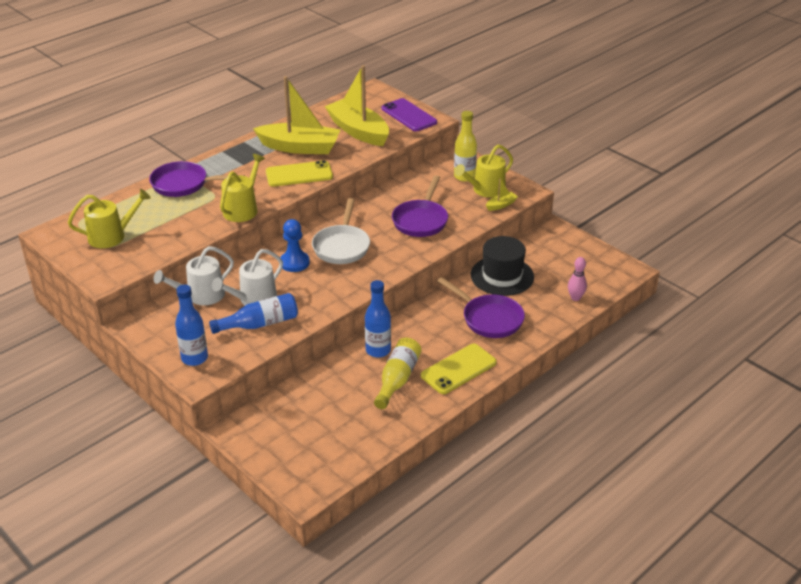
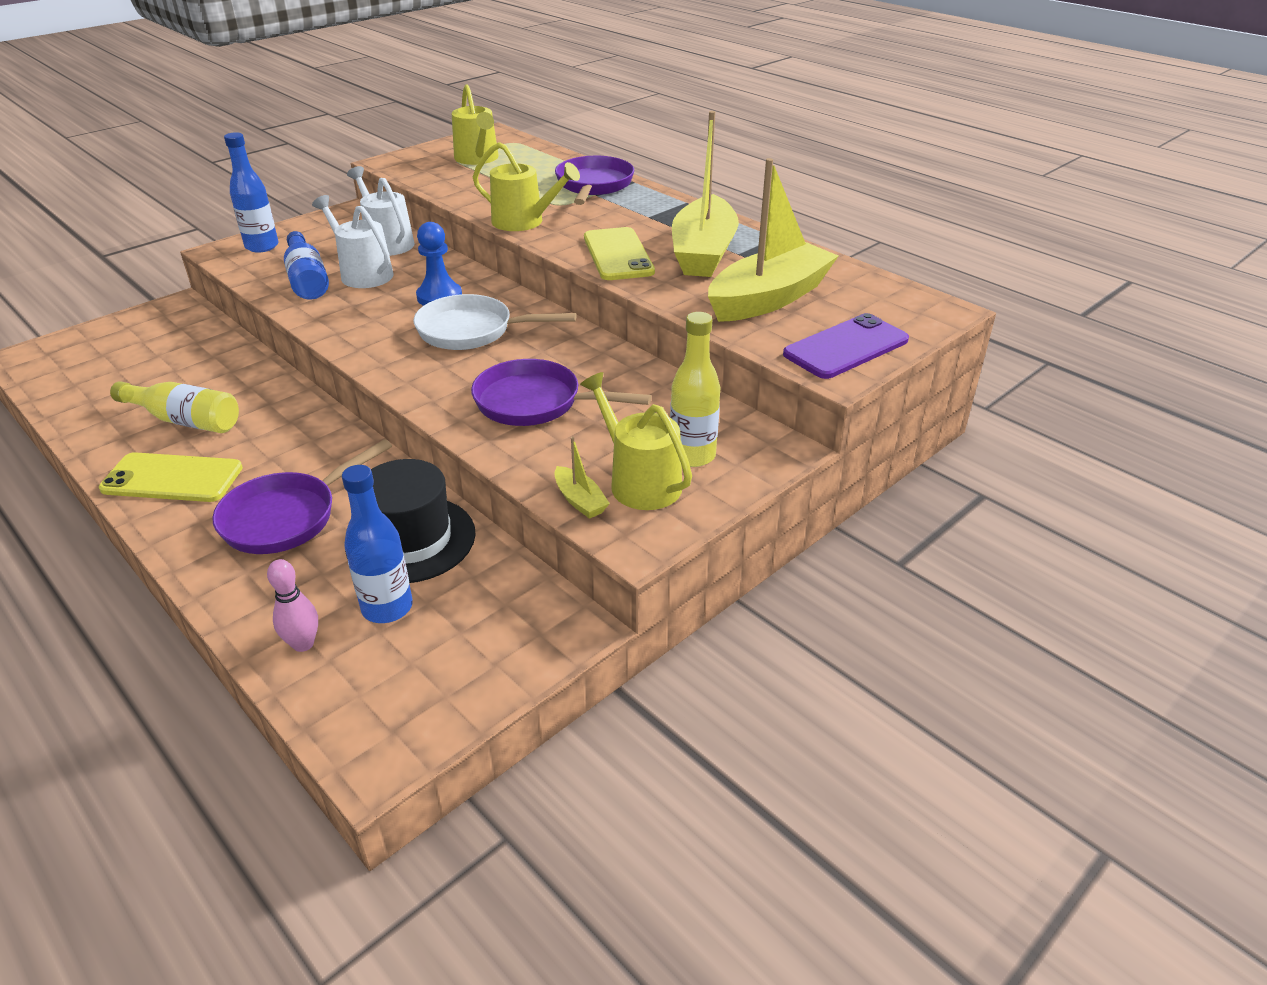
camera: 90 degrees right, 0 degrees up
blue bottle [365,280,391,358] -> blue bottle moved to [342,465,413,623]
yellow phone [421,344,497,394] -> yellow phone turned 45 degrees counterclockwise [99,452,243,502]

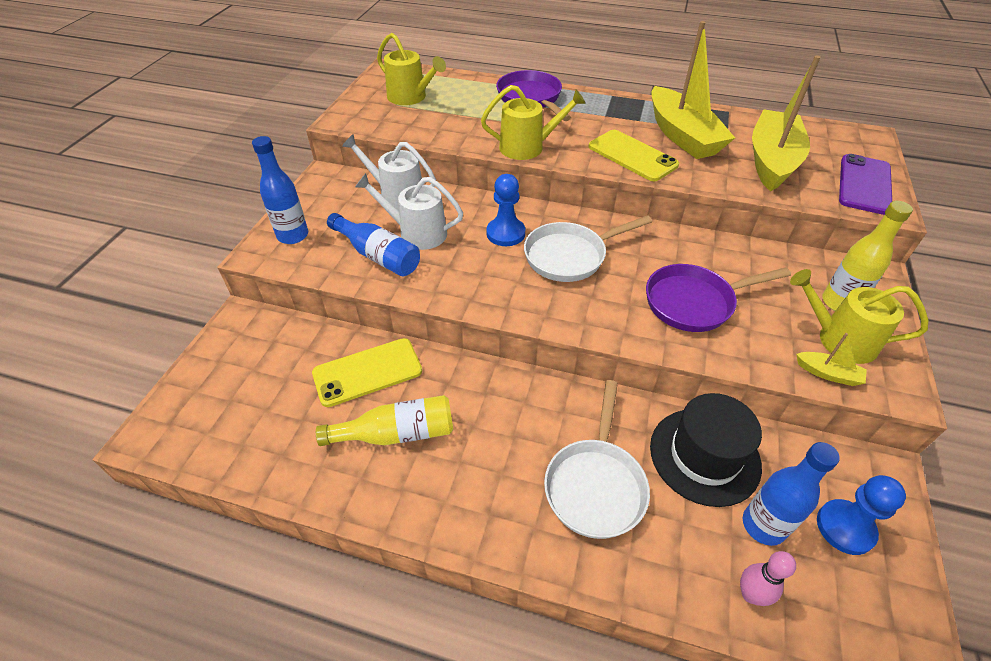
camera: 30 degrees left, 10 degrees up
yellow phone [99,452,243,502] -> yellow phone moved to [312,338,422,407]
purple pan [212,439,392,554] -> white pan [544,380,650,539]
none -> blue pawn [817,475,906,555]

